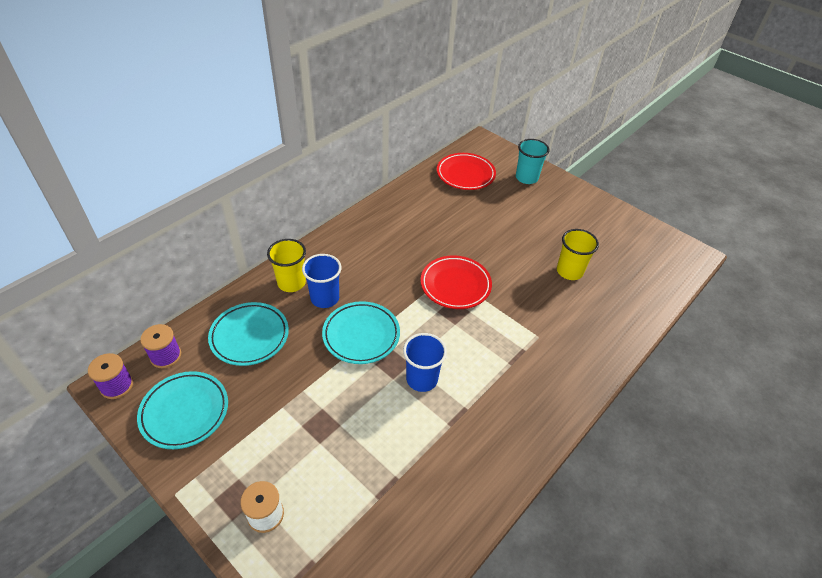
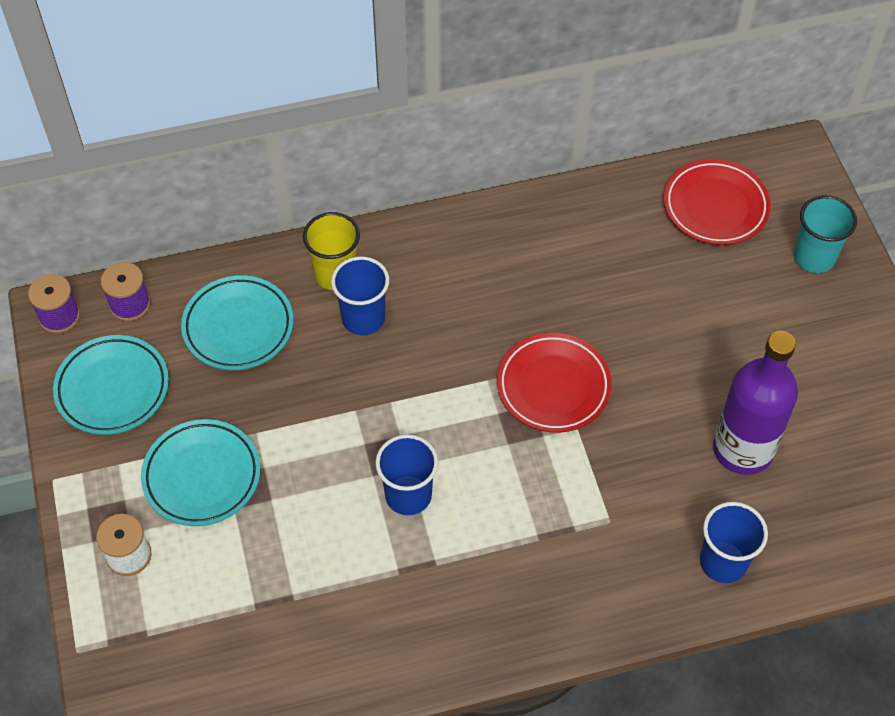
camera: 35 degrees right, 10 degrees up
turquoise plate [322,301,400,364] -> turquoise plate moved to [141,419,260,526]
yellow cup [557,229,599,280] -> purple bottle [713,331,798,475]
none -> blue cup [700,502,768,583]

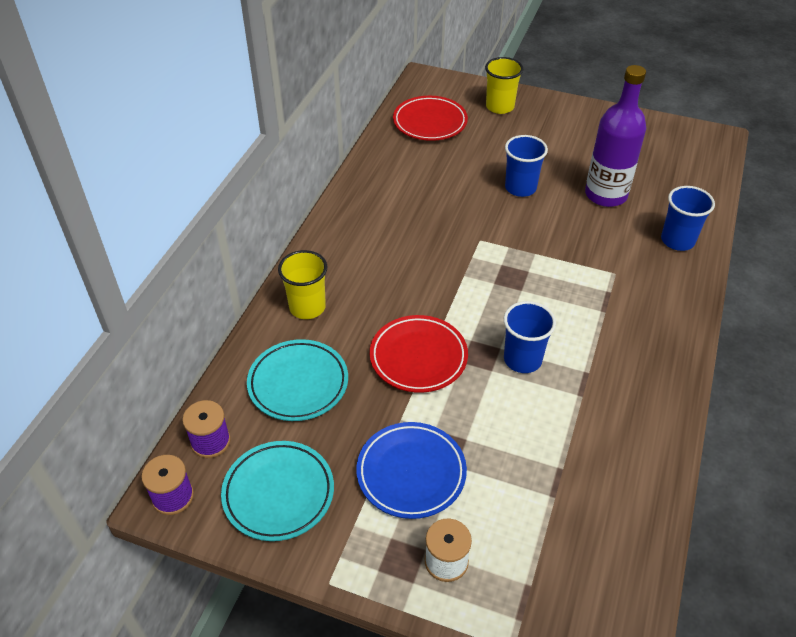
camera: 55 degrees left, 10 degrees down
turquoise plate [141,419,260,526] -> blue plate [356,422,467,519]
blue cup [331,257,389,335] -> blue cup moved to [505,135,548,197]
red plate [497,333,612,433] -> red plate moved to [370,315,468,393]
turquoise cup [794,195,857,273] -> yellow cup [485,57,524,114]

